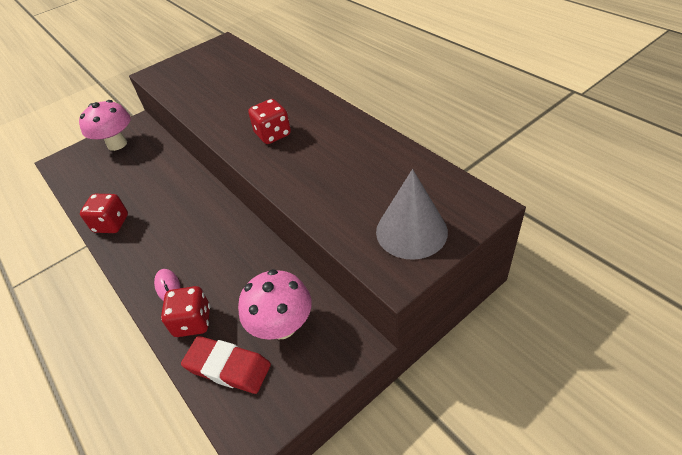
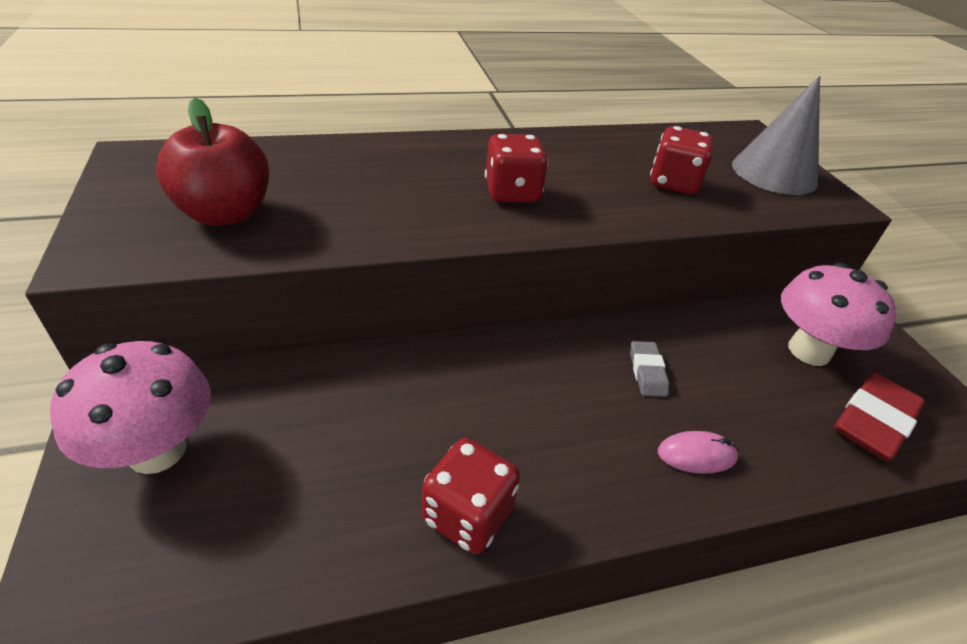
camera: 75 degrees left, 5 degrees down
red dice [161,286,210,337] -> red dice moved to [650,126,714,194]
none -> red apple [156,98,269,226]
none -> grey eraser [630,341,669,397]

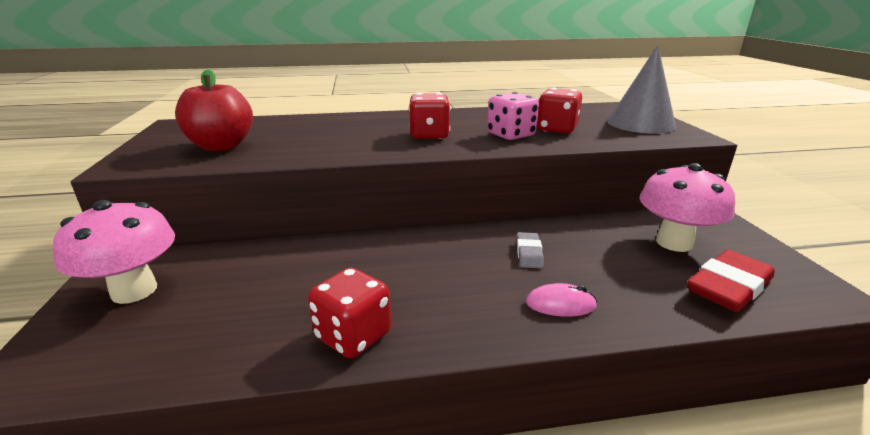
camera: 10 degrees right, 15 degrees down
none -> pink dice [487,92,539,140]

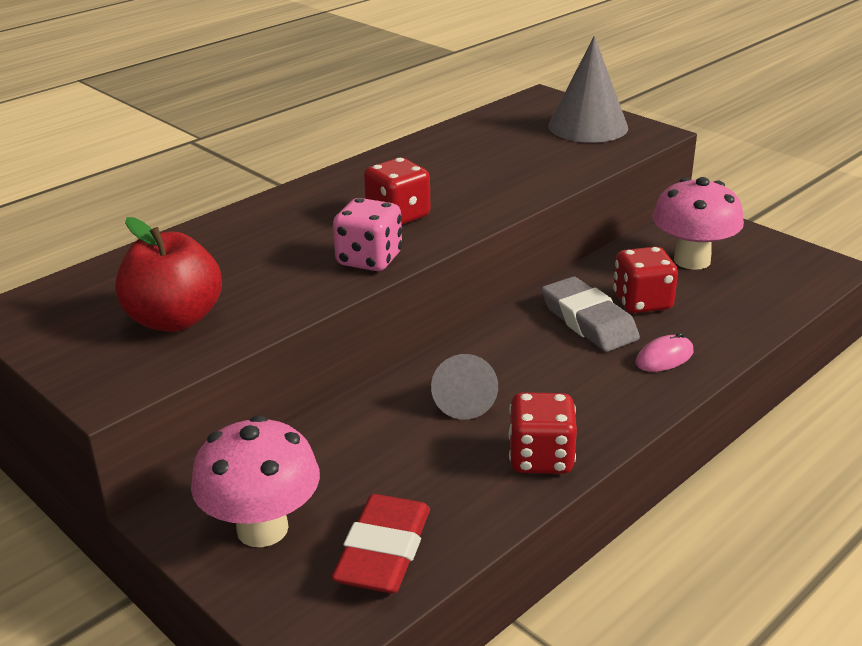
camera: 35 degrees left, 5 degrees up
pink dice [487,92,539,140] -> pink dice moved to [333,198,402,271]
grey eraser [517,232,544,268] -> grey eraser [541,276,640,352], size x1.84
red dice [537,88,582,133] -> red dice moved to [613,247,678,313]
red eraser [687,250,775,312] -> red eraser moved to [331,494,430,593]
none -> grey cone [431,354,498,420]

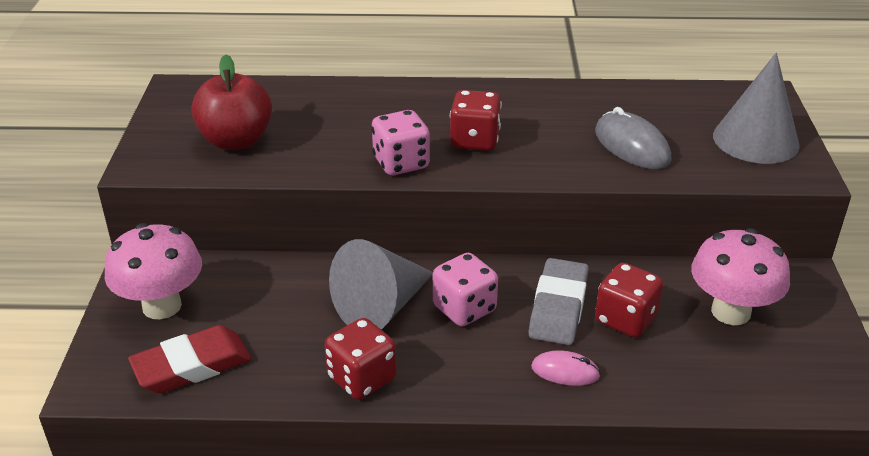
camera: 45 degrees right, 5 degrees up
grey cone [431,354,498,420] -> grey cone [329,239,433,329], size x1.61
none -> pink dice [433,253,498,327]
none -> grey mouse [595,107,671,169]

